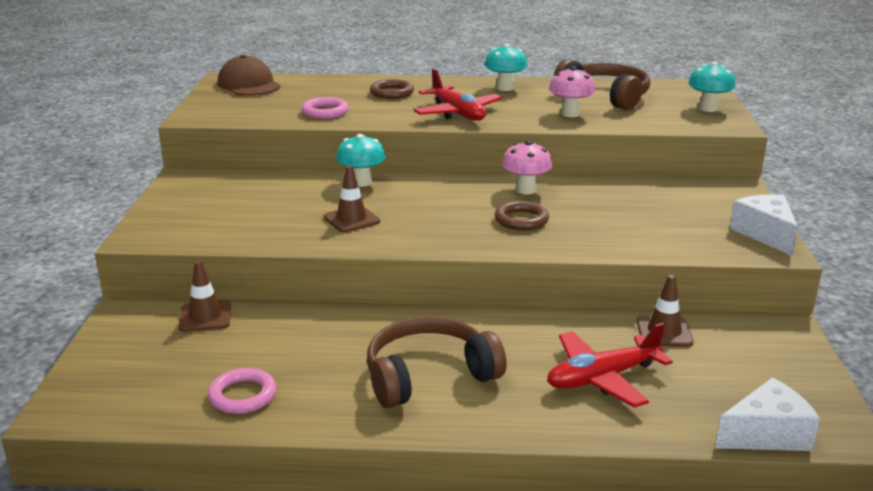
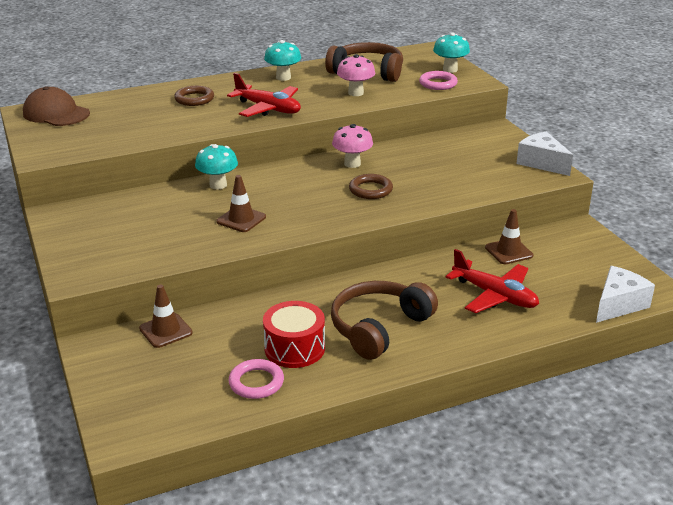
camera: 25 degrees left, 5 degrees up
pink ring [302,97,349,119] -> pink ring moved to [419,71,458,90]
red plane [547,323,673,408] -> red plane turned 90 degrees counterclockwise [446,249,539,313]
none -> red drum [263,301,325,368]

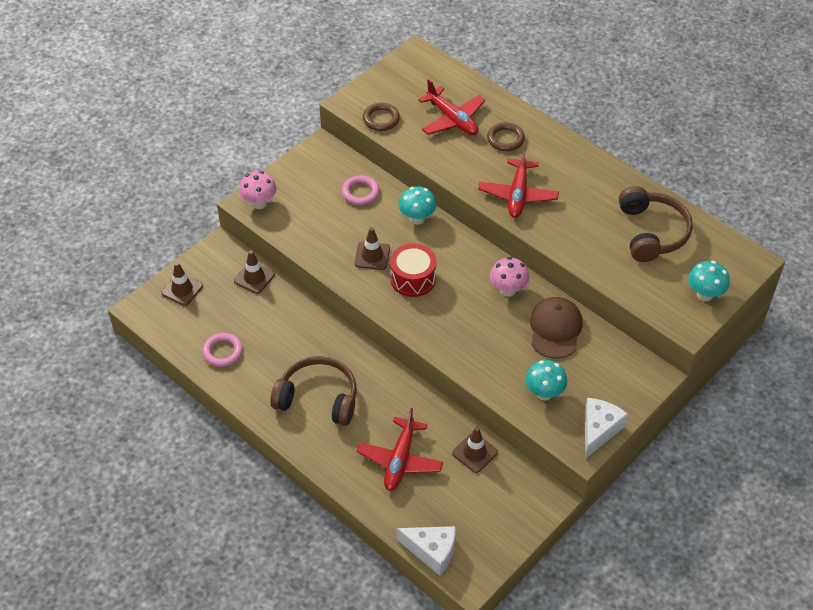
camera: 65 degrees right, 20 degrees up
brown cap [23,86,90,126] -> brown cap moved to [530,297,583,359]
red drum [263,301,325,368] -> red drum moved to [390,243,437,297]
turquoise mushroom [264,40,301,81] -> turquoise mushroom moved to [525,360,567,400]
pink mushroom [337,54,375,96] -> pink mushroom moved to [239,171,276,209]
brown ring [349,174,393,199] -> brown ring moved to [363,103,400,131]
pink ring [419,71,458,90] -> pink ring moved to [342,175,380,205]
none -> brown traffic cone [161,262,203,306]
none -> red plane [418,79,486,135]

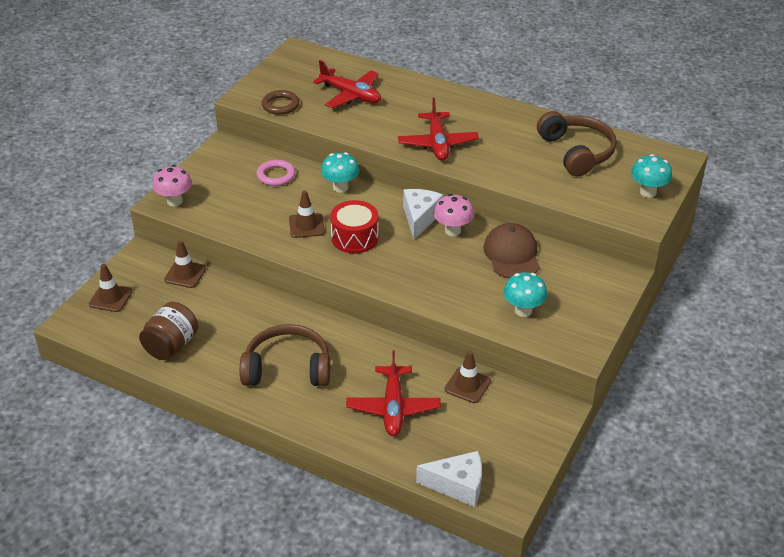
camera: 15 degrees left, 10 degrees down
pink ring [202,333,243,367] -> brown jar [139,302,199,360]
brown ring [487,122,525,151] -> none
white cheese [585,398,628,459] -> white cheese moved to [403,189,443,240]

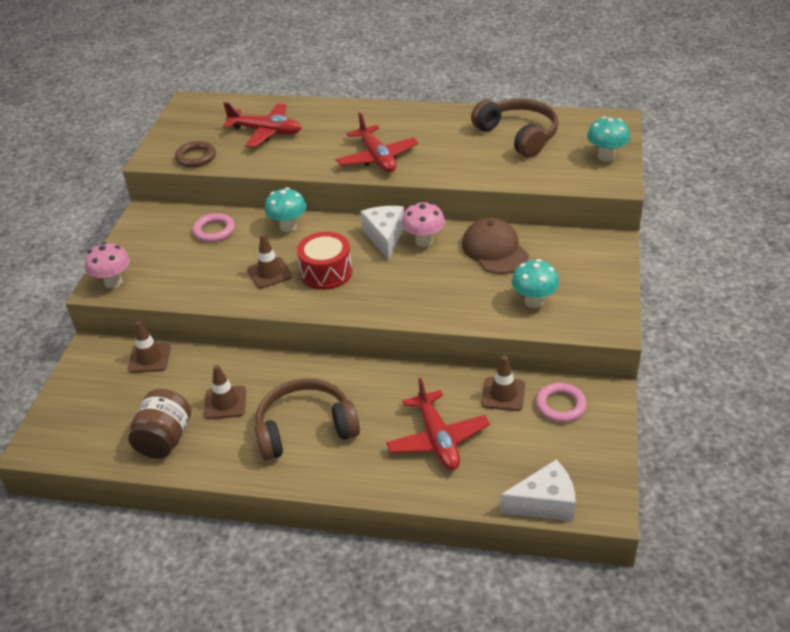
camera: 15 degrees left, 0 degrees up
brown traffic cone [89,264,132,312] -> brown traffic cone moved to [204,365,246,419]
none -> pink ring [536,383,587,422]

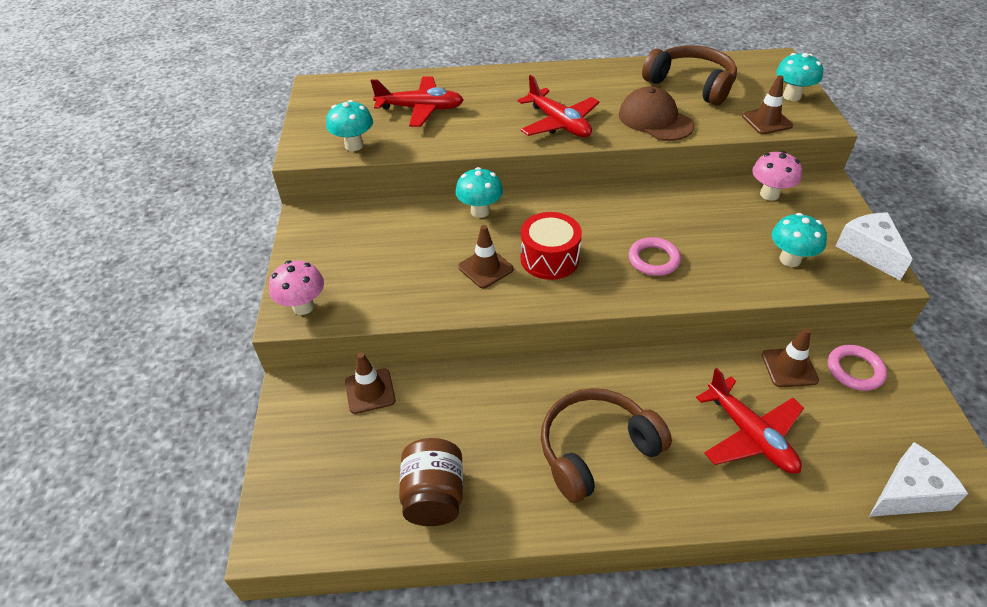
camera: 15 degrees left, 5 degrees up
brown ring [175,141,216,167] -> turquoise mushroom [326,100,373,151]
pink ring [192,213,235,242] -> pink ring moved to [629,237,681,276]
brown traffic cone [204,365,246,419] -> brown traffic cone moved to [742,75,793,134]
white cheese [360,206,404,260] -> white cheese moved to [836,212,913,281]
pink mushroom [402,202,445,247] -> pink mushroom moved to [752,151,802,201]
brown cap [462,218,529,274] -> brown cap moved to [619,87,694,141]

